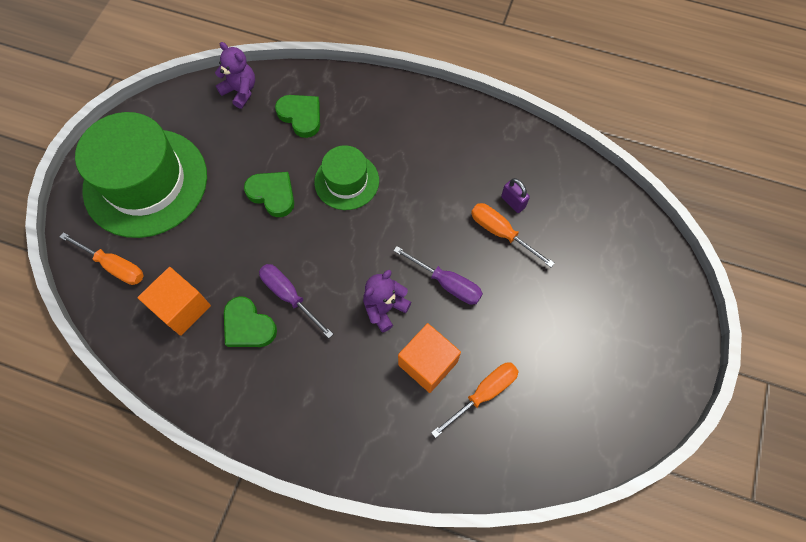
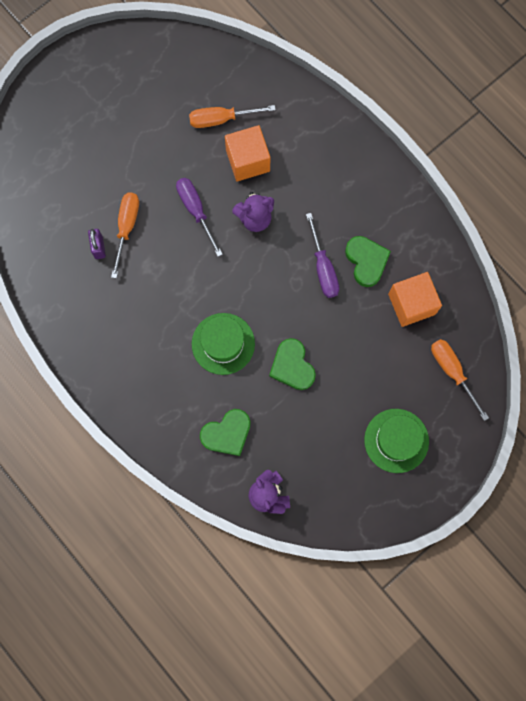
camera: 150 degrees left, 10 degrees up
green hat [75,112,207,238] -> green hat [364,409,429,473], size x0.53
green heart [275,95,320,138] -> green heart turned 105 degrees counterclockwise [200,409,251,456]
orange screwdriver [471,203,555,267] -> orange screwdriver turned 150 degrees counterclockwise [111,193,139,278]

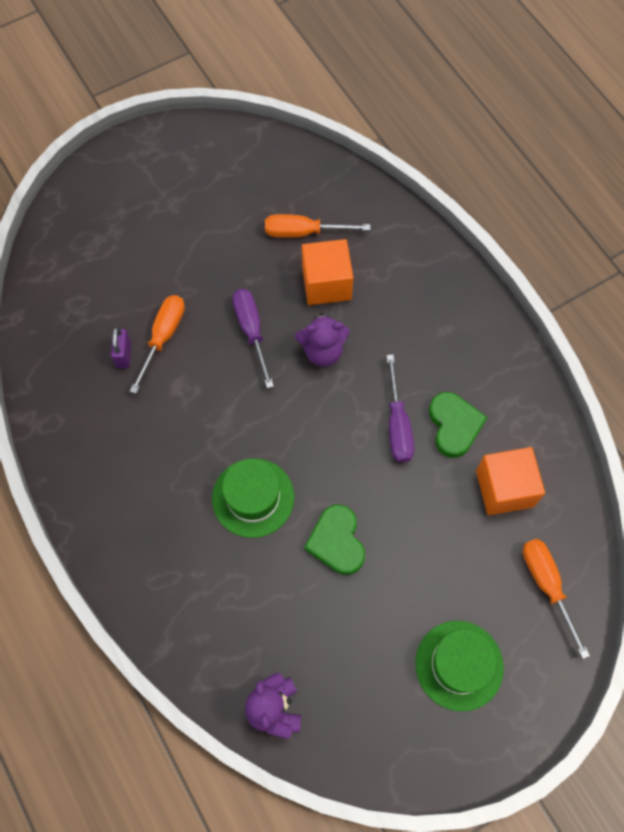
camera: 10 degrees right, 10 degrees down
green heart [200,409,251,456] -> none

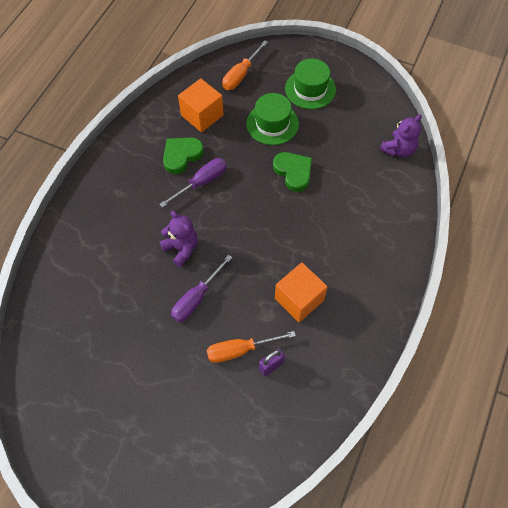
camera: 125 degrees left, 5 degrees down
green hat [212,458,294,538] -> green hat moved to [246,93,299,145]
orange screwdriver [265,214,371,237] -> none
orange cube [302,239,353,305] -> orange cube moved to [275,262,328,323]
green heart [304,504,365,575] -> green heart turned 75 degrees counterclockwise [273,152,312,192]

